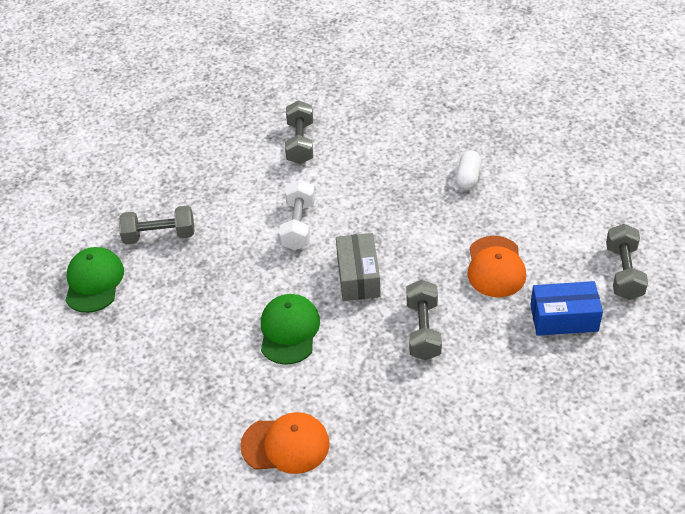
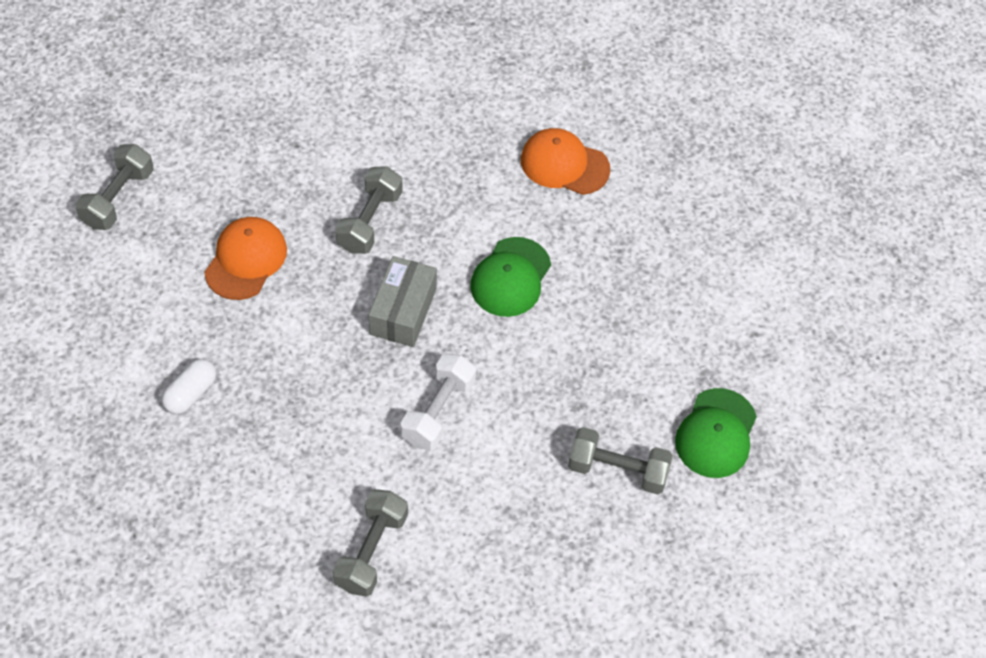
camera: 165 degrees left, 10 degrees up
blue box [530,281,603,336] -> none

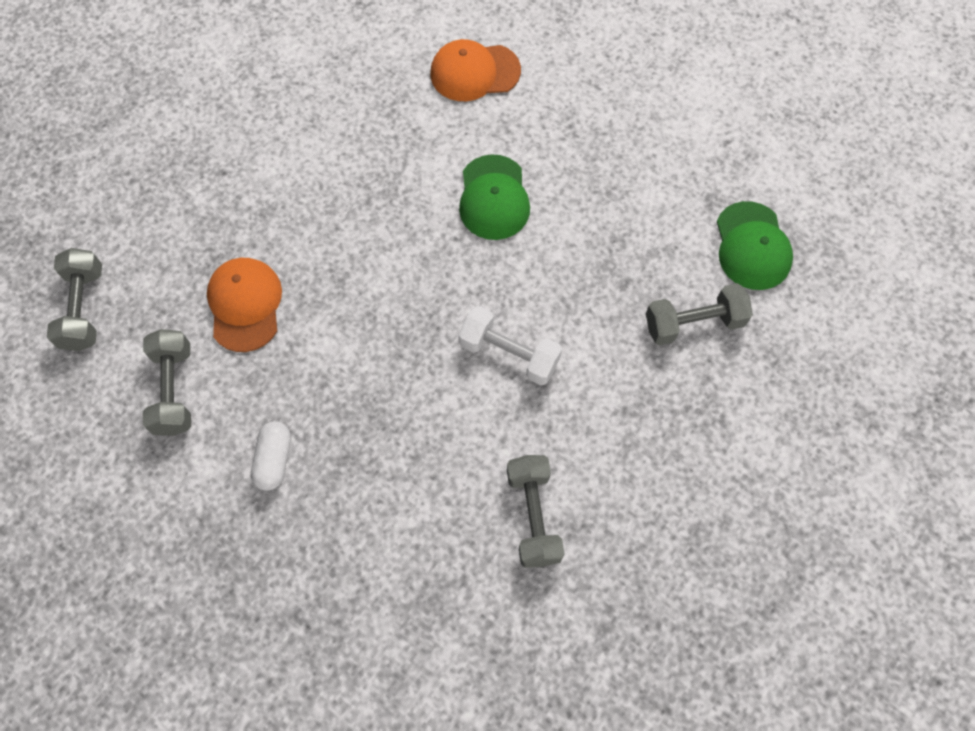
camera: 25 degrees left, 10 degrees up
grey dumbbell [336,166,402,254] -> grey dumbbell moved to [143,329,191,436]
grey box [369,256,437,347] -> none
white dumbbell [401,353,476,451] -> white dumbbell turned 60 degrees counterclockwise [458,306,562,385]

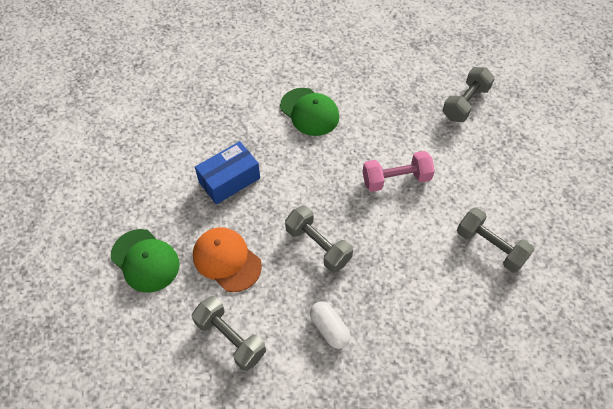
camera: 40 degrees left, 10 degrees down
grey dumbbell [47,248,102,351] -> grey dumbbell moved to [285,206,353,272]
orange cap [430,39,521,101] -> none
white dumbbell [458,306,562,385] -> pink dumbbell [362,151,435,192]
green cap [717,201,793,290] -> green cap moved to [111,229,180,293]
none -> blue box [195,141,260,205]

